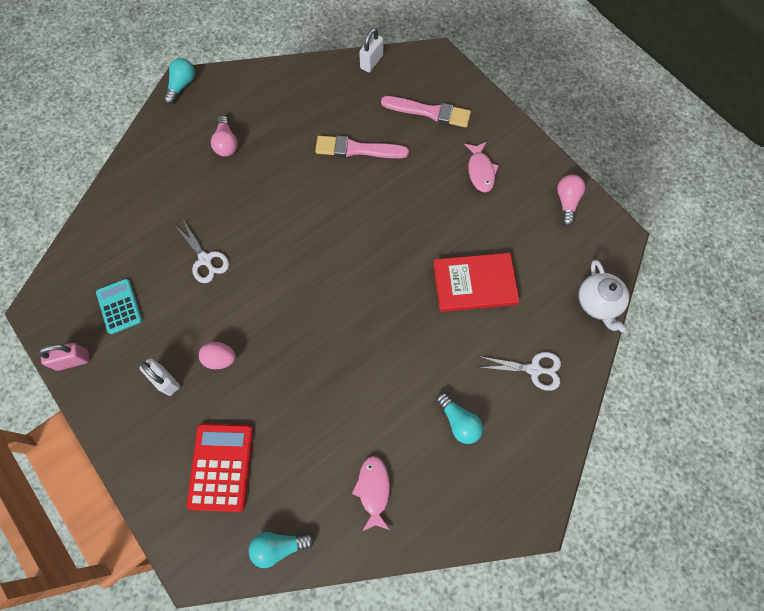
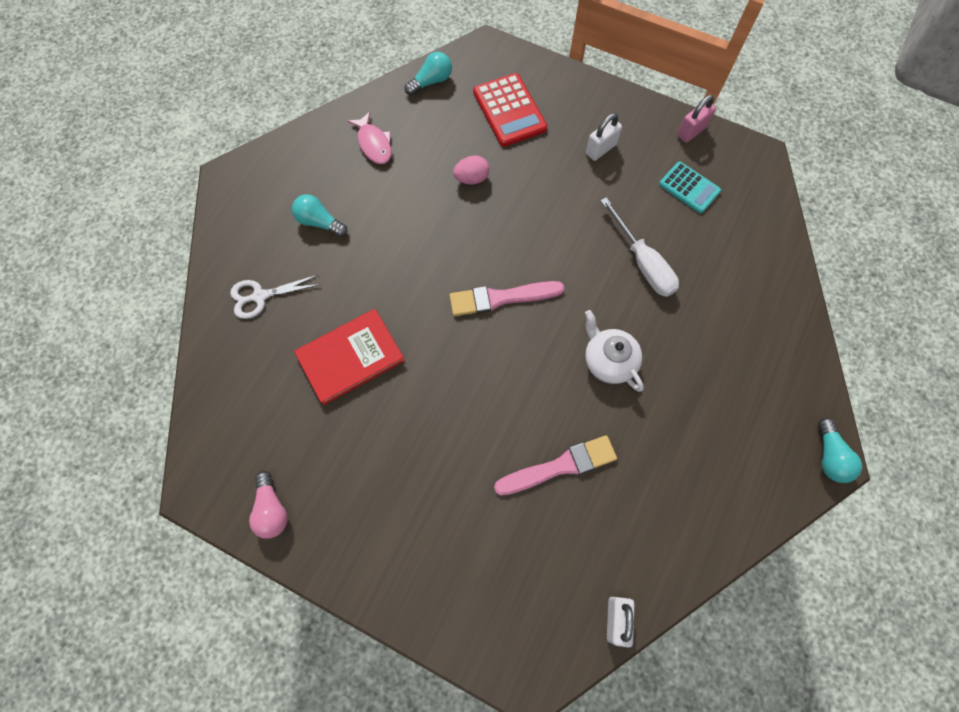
camera: 155 degrees right, 0 degrees up
white padlock [140,358,180,396] -> white padlock turned 60 degrees counterclockwise [586,113,622,161]
white scissors [174,220,229,283] -> white screwdriver [600,197,679,297]
pink egg [199,342,236,369] -> pink egg moved to [453,155,490,184]
pink light bulb [211,116,238,157] -> none
pink brush [381,96,471,127] -> pink brush moved to [449,281,564,316]
pink fish [464,142,499,192] -> none
white teapot [579,260,629,332] -> white teapot moved to [585,310,644,392]

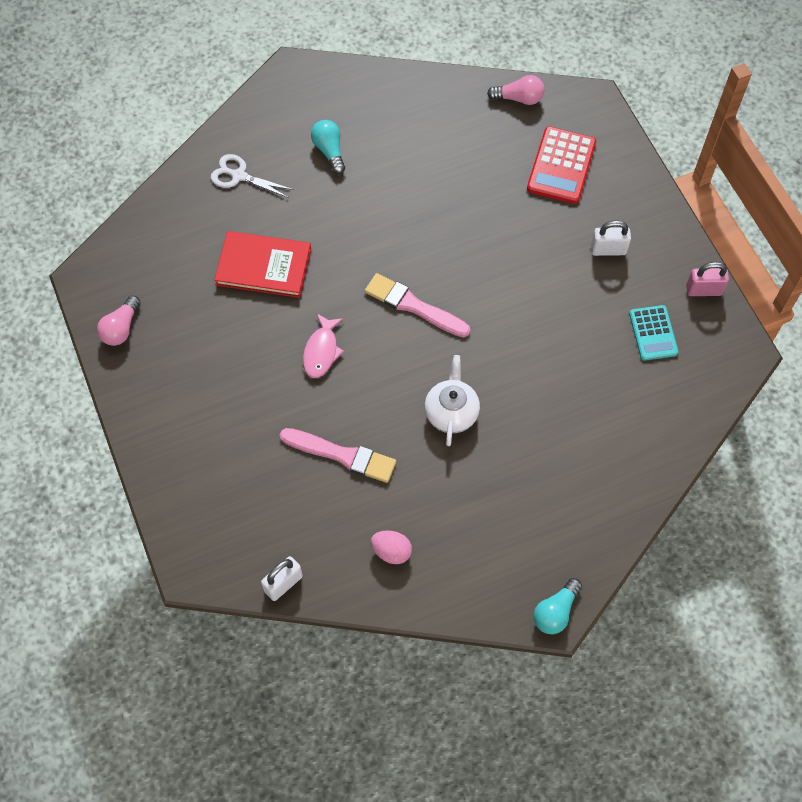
camera: 40 degrees right, 5 degrees down
pink fish [347,112,392,164] -> pink fish moved to [303,314,344,378]
turquoise light bulb [405,52,452,96] -> pink light bulb [487,75,544,105]
pink egg [453,155,490,184] -> pink egg moved to [371,531,412,564]
white screwdriver [600,197,679,297] -> none

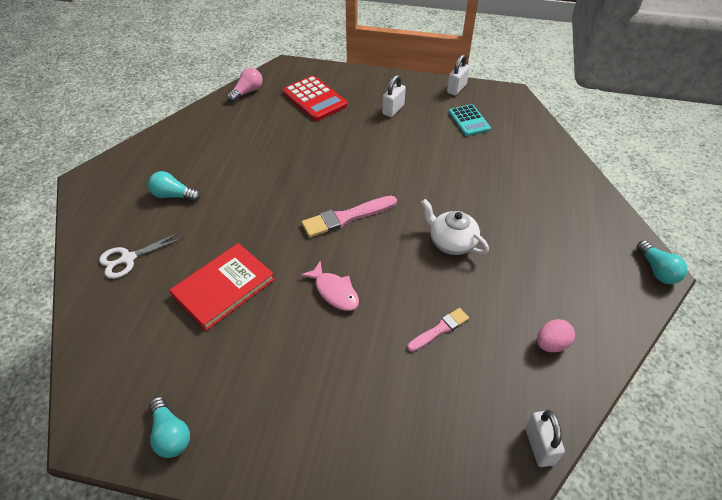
camera: 55 degrees left, 15 degrees down
pink light bulb [97,295,141,346] -> turquoise light bulb [149,396,190,458]
pink brush [280,428,396,483] -> pink brush [407,308,469,352], size x0.62
turquoise calculator [629,305,679,361] -> turquoise calculator turned 45 degrees clockwise [449,104,491,136]
pink padlock [686,262,729,296] -> white padlock [447,54,470,96]

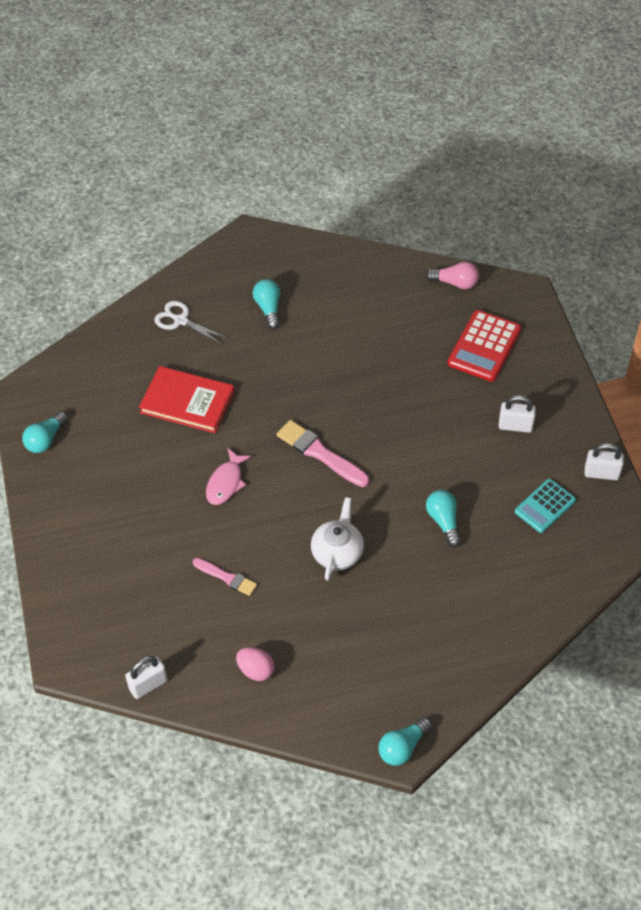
camera: 65 degrees right, 5 degrees up
none -> turquoise light bulb [426,490,461,547]

